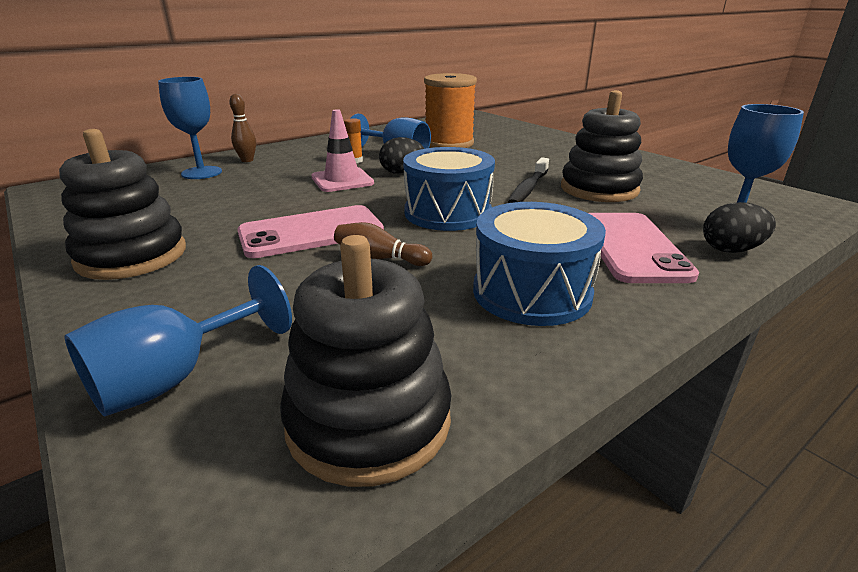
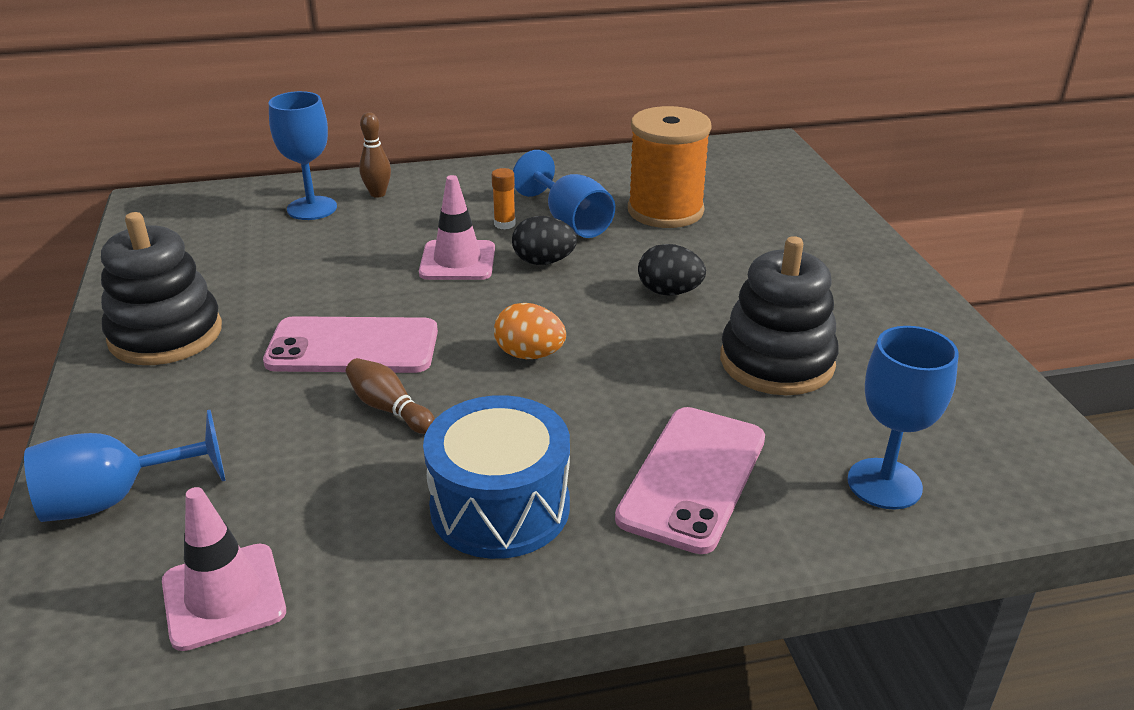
camera: 25 degrees right, 5 degrees up
black stacking toy [280,235,452,487] -> pink traffic cone [162,487,286,651]
blue drum [403,147,495,231] -> orange egg [494,303,566,359]
black toothbrush [508,158,549,203] -> none
black egg [703,202,776,253] -> black egg moved to [638,244,706,296]

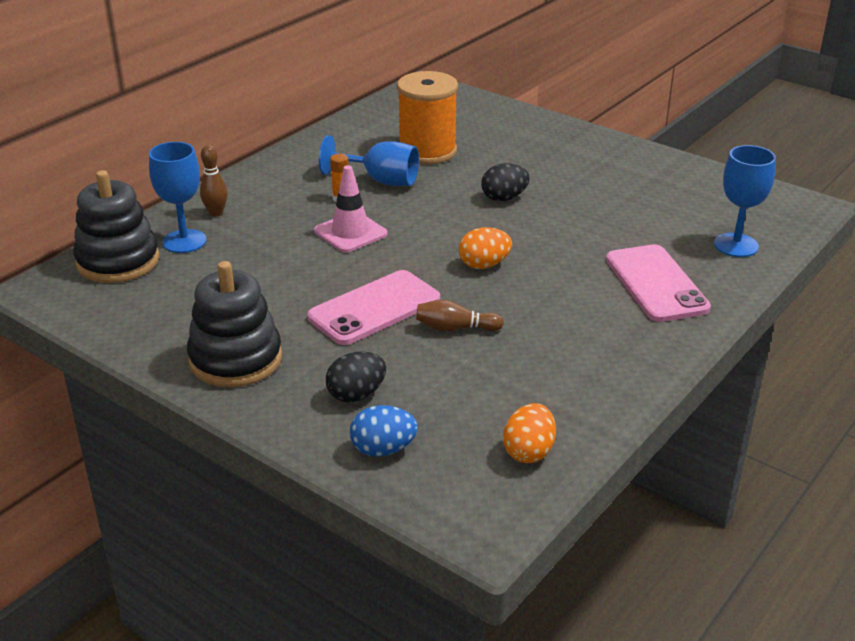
camera: 40 degrees left, 0 degrees up
blue goblet [24,410,226,522] -> blue egg [350,405,418,457]
pink traffic cone [162,487,286,651] -> orange egg [503,403,556,463]
blue drum [423,395,570,559] -> none
black egg [512,216,577,265] -> black egg moved to [326,351,386,402]
black stacking toy [720,236,839,395] -> black stacking toy moved to [73,170,160,283]

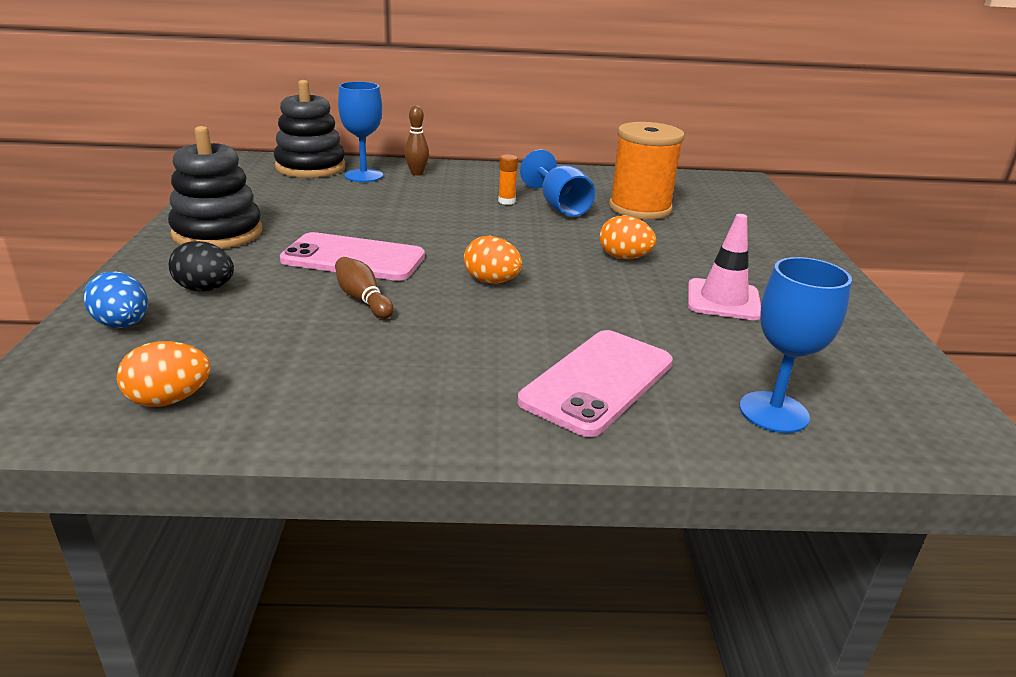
camera: 50 degrees right, 5 degrees down
pink traffic cone [314,165,387,252] -> pink traffic cone moved to [688,214,761,320]
black egg [481,163,530,201] -> orange egg [600,215,656,259]

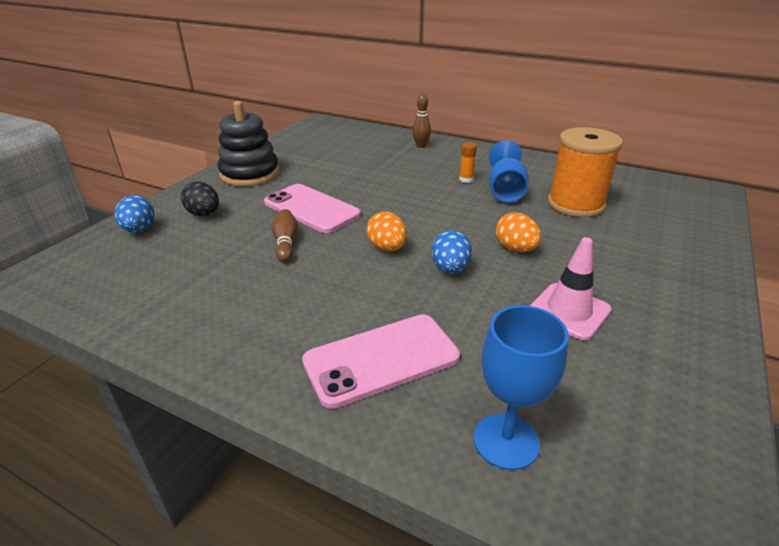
camera: 30 degrees right, 5 degrees up
orange egg [117,341,211,407] -> none
black stacking toy [274,80,345,178] -> none
blue goblet [338,81,383,182] -> none
none -> blue egg [432,230,472,274]

